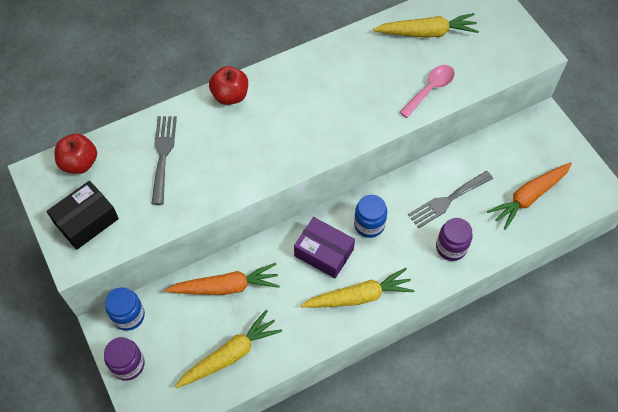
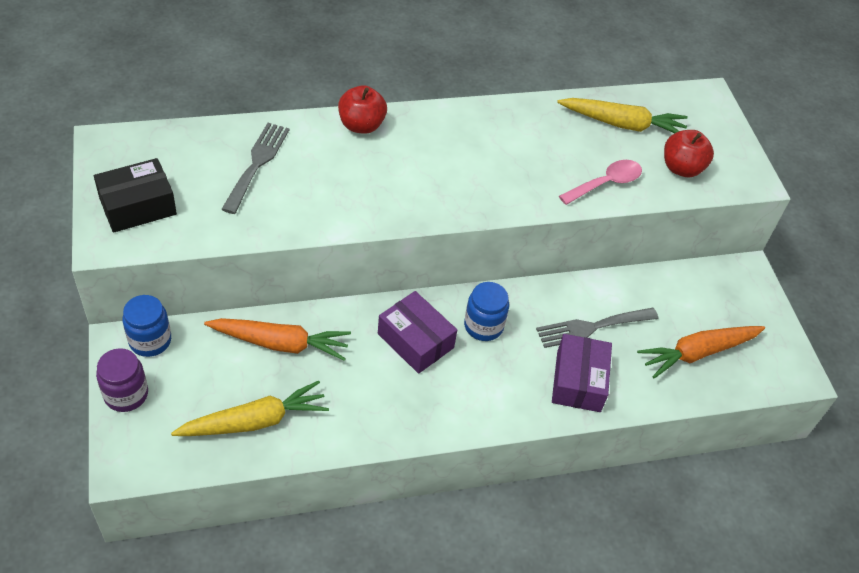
camera: 10 degrees right, 10 degrees down
red apple [55,134,97,174] -> red apple moved to [664,130,714,177]
yellow carrot [301,268,415,308] -> none
purple jar [436,218,473,261] -> purple box [552,334,612,412]

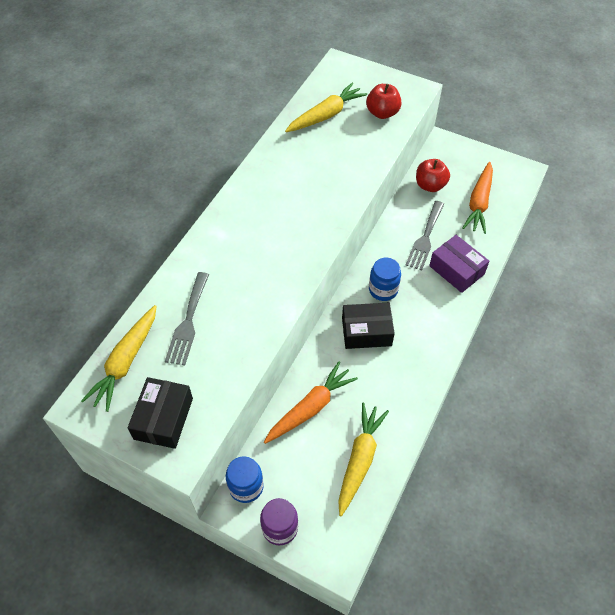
camera: 45 degrees left, 5 degrees up
grey fork [221,123,290,214] -> grey fork turned 135 degrees counterclockwise [165,272,209,366]
red apple [338,85,387,134] -> red apple moved to [416,159,450,192]
purple box [378,291,457,374] -> black box [342,303,395,349]
pink spoon [559,160,642,205] -> none
none -> yellow carrot [81,305,157,412]

